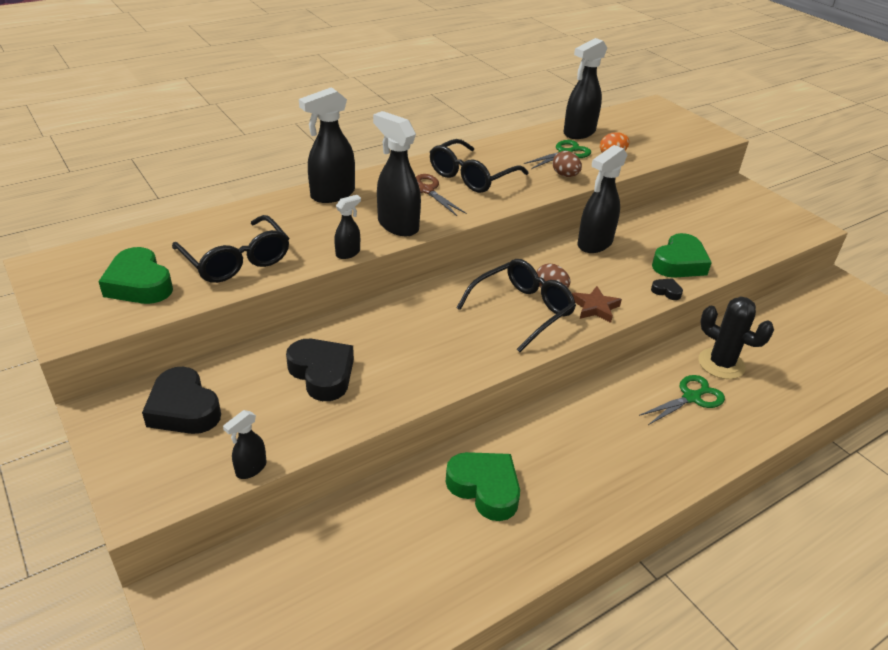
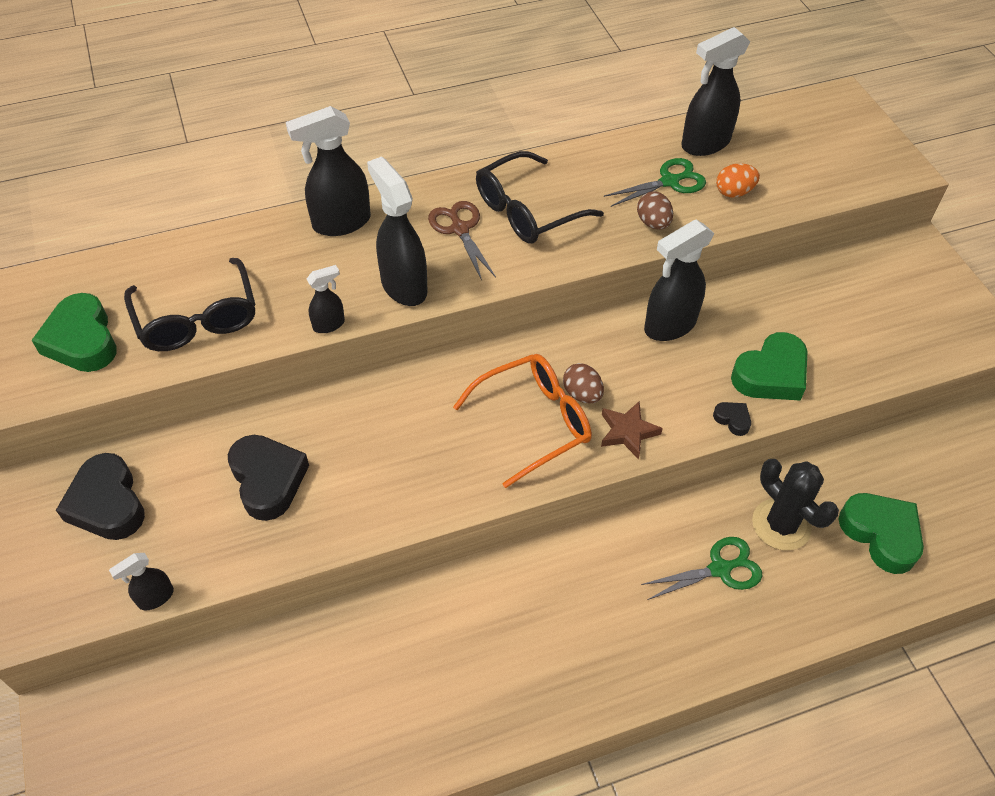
camera: 15 degrees right, 15 degrees up
green heart [446,452,520,521] -> green heart moved to [839,493,924,574]
black glasses [456,259,576,352] -> orange glasses [453,354,592,488]

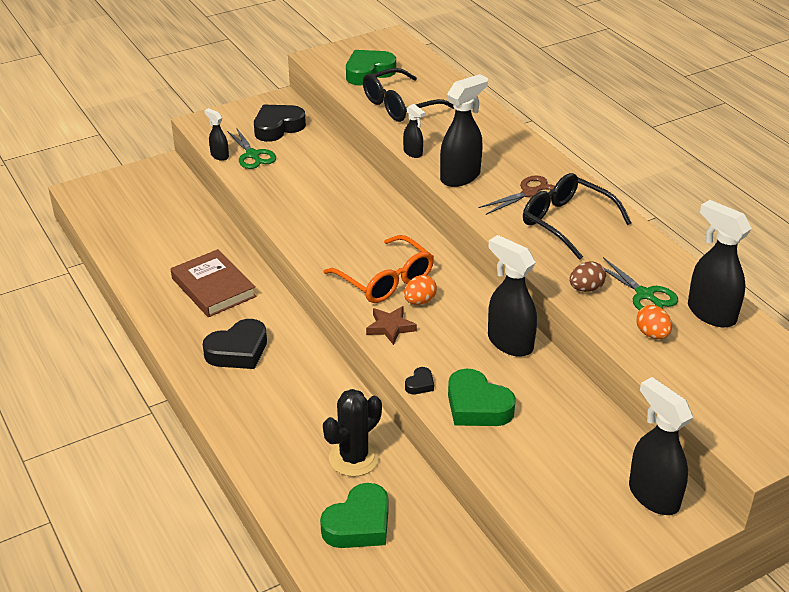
camera: 80 degrees right, 15 degrees down
black heart [228,435,309,521] -> black heart moved to [203,319,267,369]
black spray bottle [286,106,371,236] -> black spray bottle moved to [629,377,693,515]
brown egg [563,363,604,404] -> orange egg [404,275,437,305]
green scissors [641,537,762,600] -> green scissors moved to [227,127,276,169]
none -> brown book [171,249,257,317]

